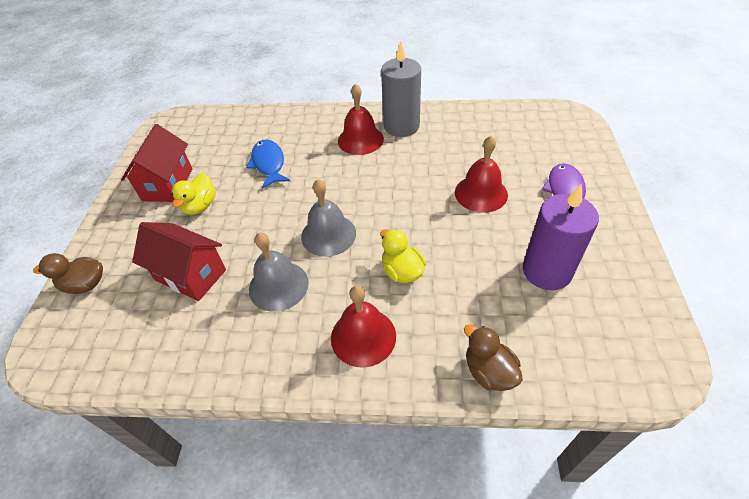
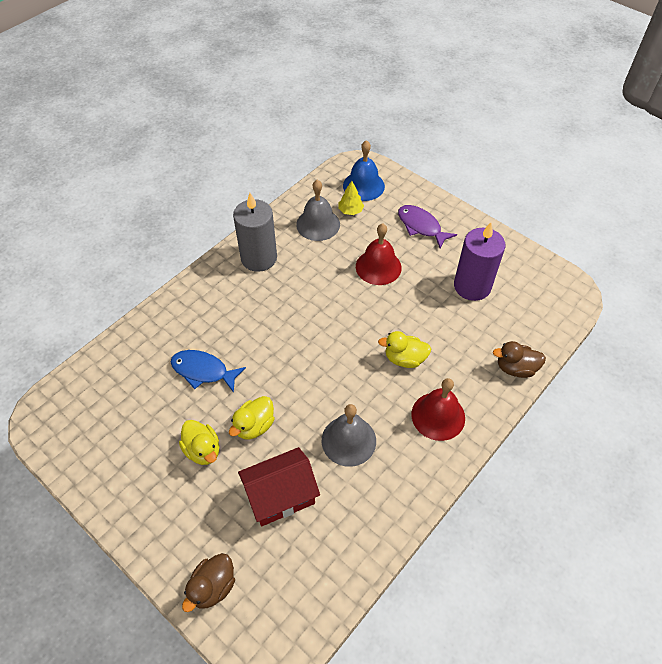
camera: 55 degrees left, 5 degrees up
red house [121,124,192,202] -> none
grey bell [301,179,356,257] -> grey bell moved to [296,180,340,241]
red bell [338,83,384,155] -> none
none -> yellow duck [229,396,275,440]
none -> yellow tree [339,181,364,215]
none -> blue bell [343,140,385,201]

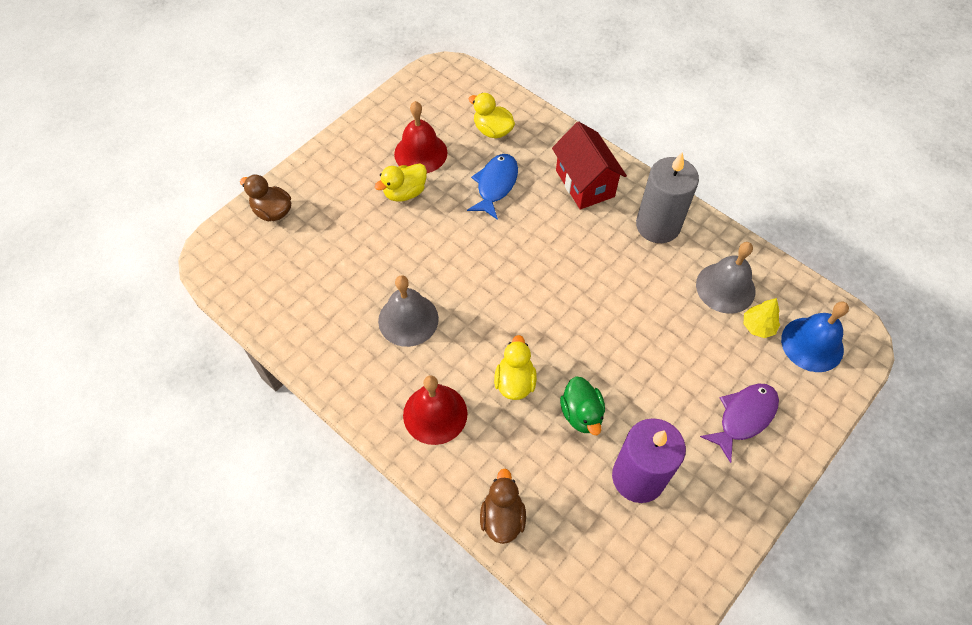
camera: 90 degrees right, 5 degrees up
yellow duck [229,396,275,440] -> yellow duck moved to [469,93,515,139]
red house [238,447,320,526] -> red house moved to [552,122,627,209]
red bell [356,223,402,285] -> red bell moved to [394,101,448,173]
none -> green duck [560,376,605,435]

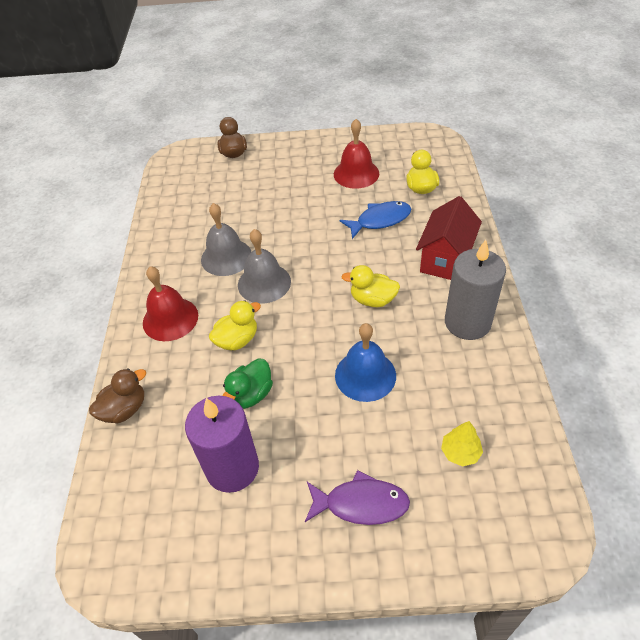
camera: 50 degrees right, 10 degrees down
yellow duck [375,163,427,201] -> yellow duck moved to [341,265,400,307]
grey bell [696,242,755,314] -> grey bell moved to [238,229,291,304]
blue bell [781,301,849,372] -> blue bell moved to [335,323,396,402]

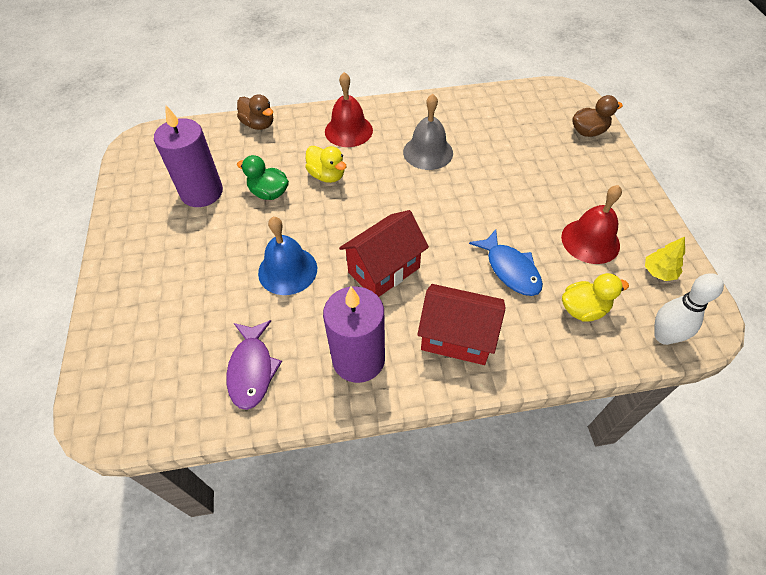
camera: 80 degrees right, 5 degrees up
grey bell [238,229,291,304] -> none
purple fish [305,470,410,525] -> purple fish moved to [226,320,282,410]
yellow duck [341,265,400,307] -> red house [339,210,429,297]
yellow tree [441,421,483,467] -> yellow tree moved to [645,237,685,281]
grey candle [445,240,506,340] -> purple candle [323,286,385,383]
none -> white bowling pin [654,273,724,345]

